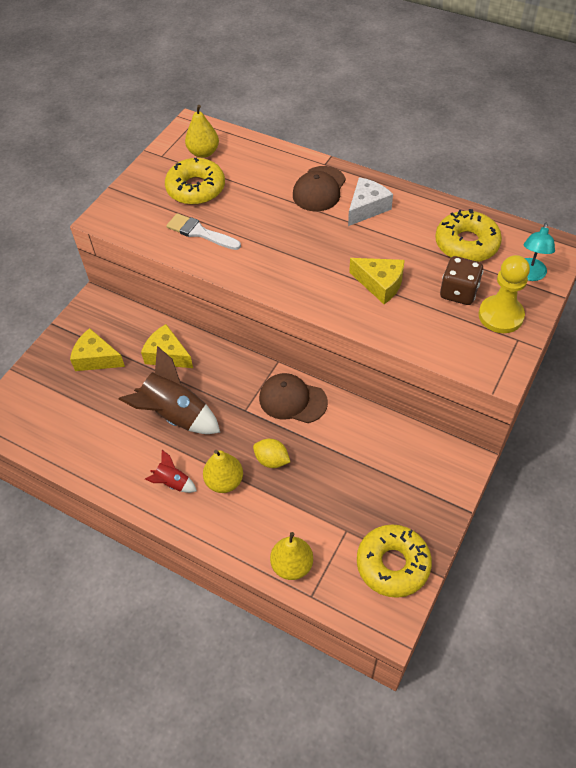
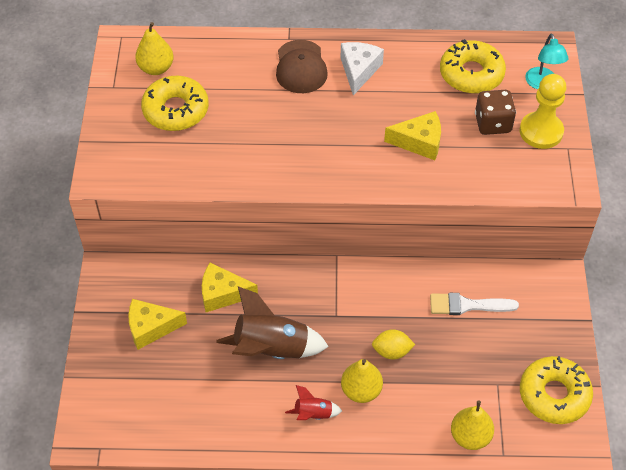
camera: 30 degrees left, 0 degrees up
white brush [166,213,241,250] -> white brush moved to [430,293,519,315]
brown cap [259,373,328,423] -> none

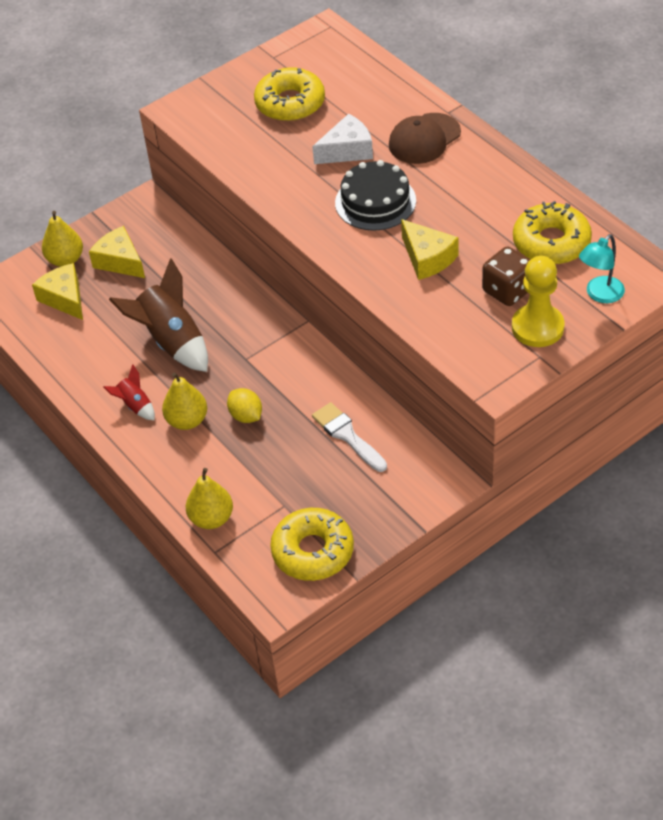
camera: 55 degrees right, 5 degrees down
yellow pear [135,22,174,75] -> yellow pear moved to [42,211,83,267]
yellow cheese [202,263,258,312] -> yellow cheese moved to [32,263,83,320]
white cheese [341,42,384,95] -> white cheese moved to [312,114,373,164]
none -> black cake [335,160,416,231]

